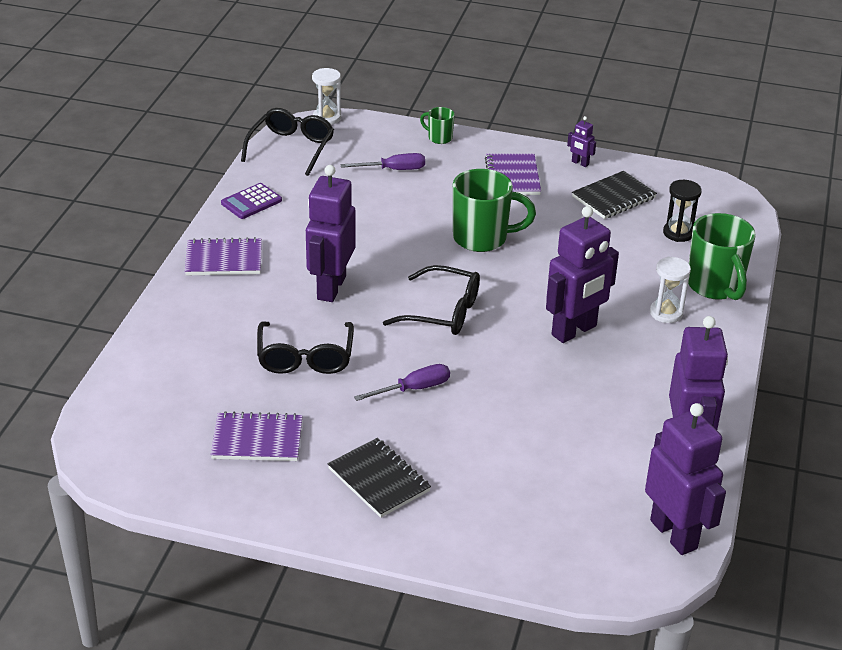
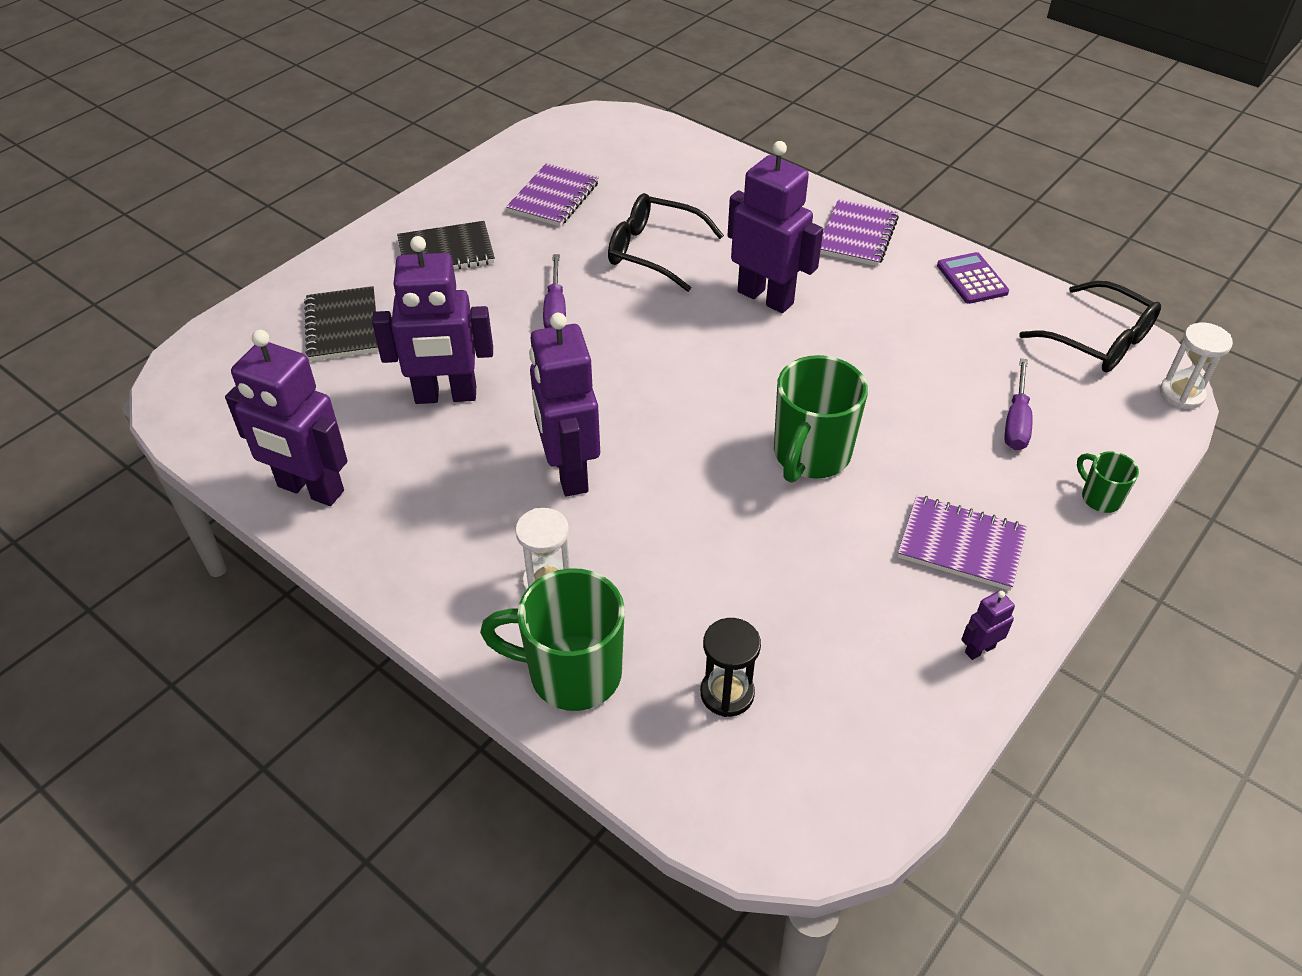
camera: 115 degrees right, 10 degrees up
black glasses [383,265,480,335] -> none
green mug [420,107,455,144] -> green mug turned 90 degrees counterclockwise [1077,451,1139,513]
black notebook [572,171,657,219] -> black notebook moved to [304,286,379,361]
purple robot [645,403,726,555] -> purple robot moved to [372,236,493,404]

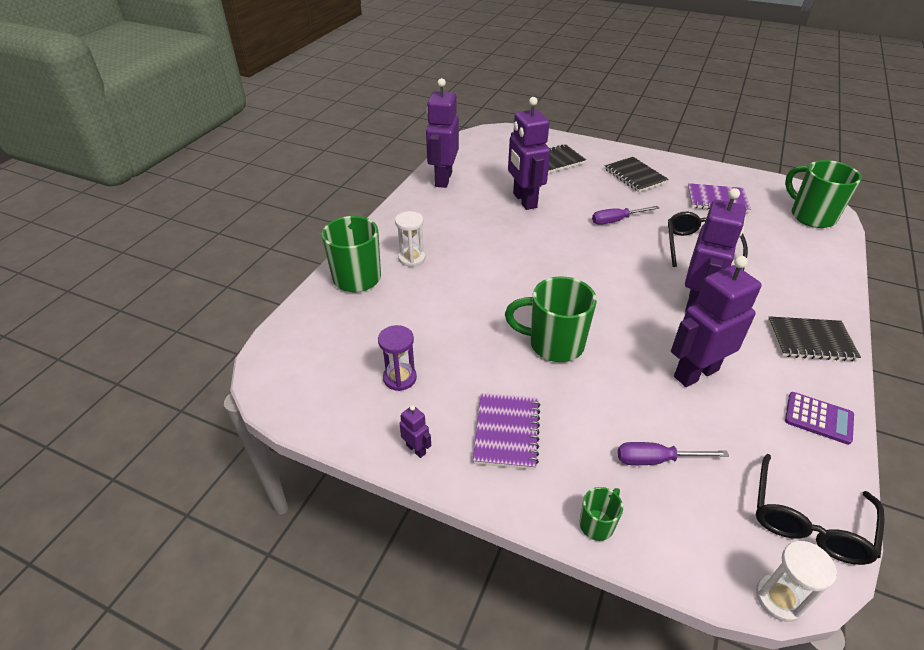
camera: 75 degrees right, 5 degrees down
purple robot [529,313,600,496] -> purple robot moved to [671,256,762,387]
black hourglass [700,618,761,717] -> none
purple notebook [820,199,899,266] -> black notebook [768,316,861,361]
purple calculator [937,252,1009,304] -> purple calculator turned 60 degrees clockwise [785,392,854,445]
none -> purple hourglass [378,325,417,391]
none -> green mug [785,160,862,228]

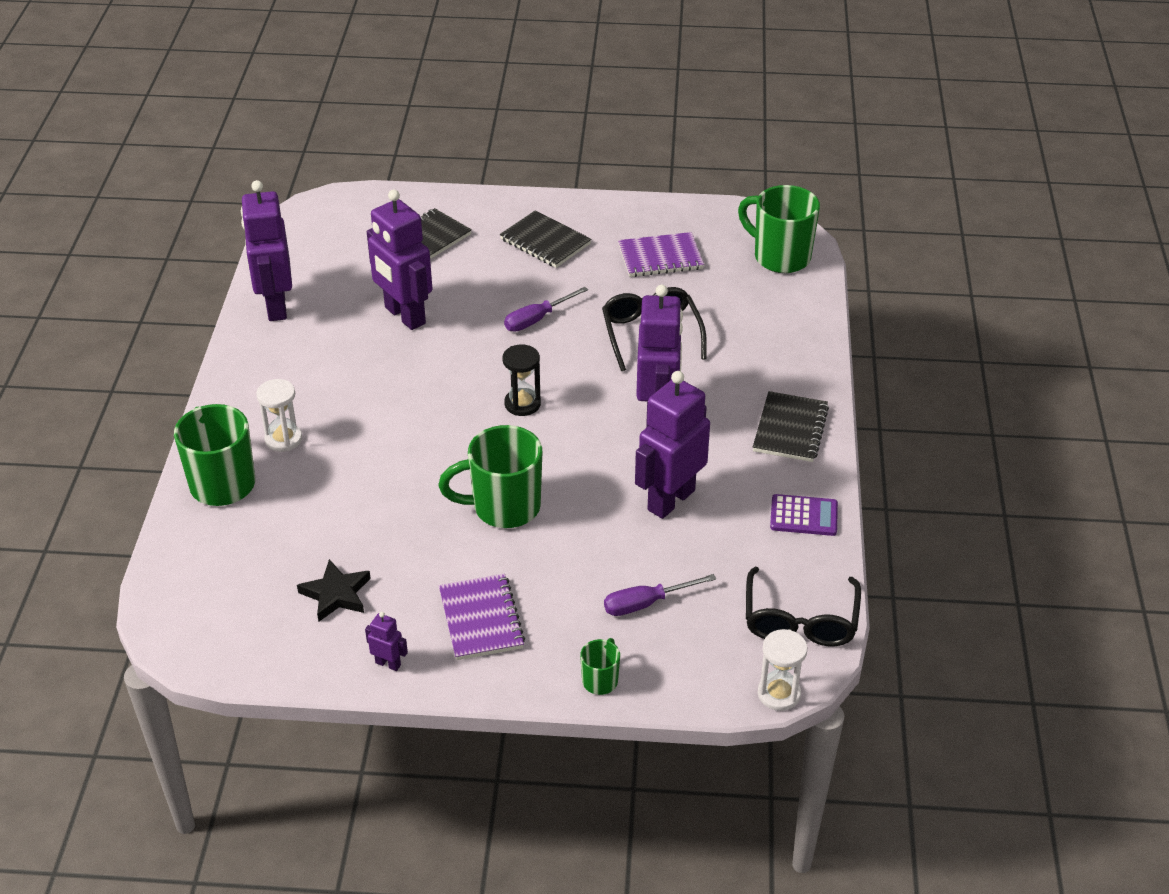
camera: 20 degrees left, 0 degrees up
purple hourglass [378,325,417,391] -> black star [297,559,371,622]
black notebook [768,316,861,361] -> black notebook turned 60 degrees counterclockwise [753,391,829,462]
none -> black hourglass [502,344,541,416]

